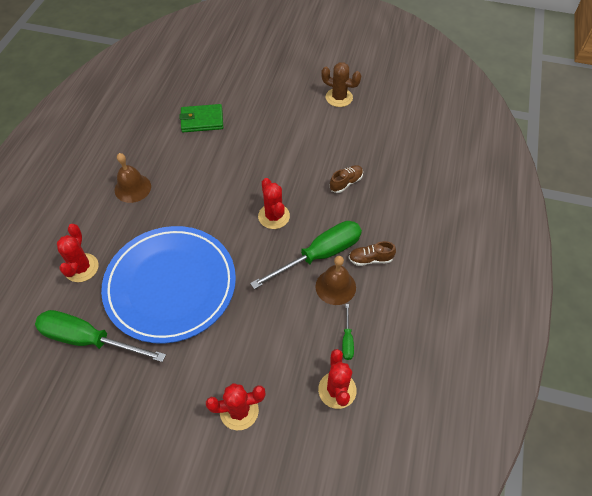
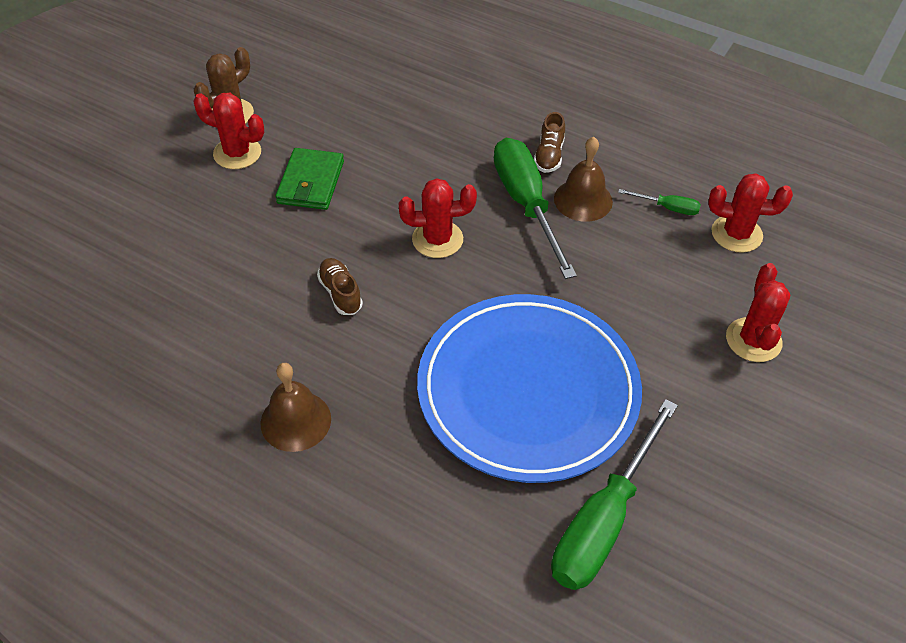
camera: 75 degrees left, 5 degrees down
red cactus [57,224,99,282] -> red cactus moved to [193,93,264,169]
green wallet [179,104,223,132] -> green wallet moved to [275,148,344,210]
brown shoe [329,165,363,193] -> brown shoe moved to [317,258,363,315]

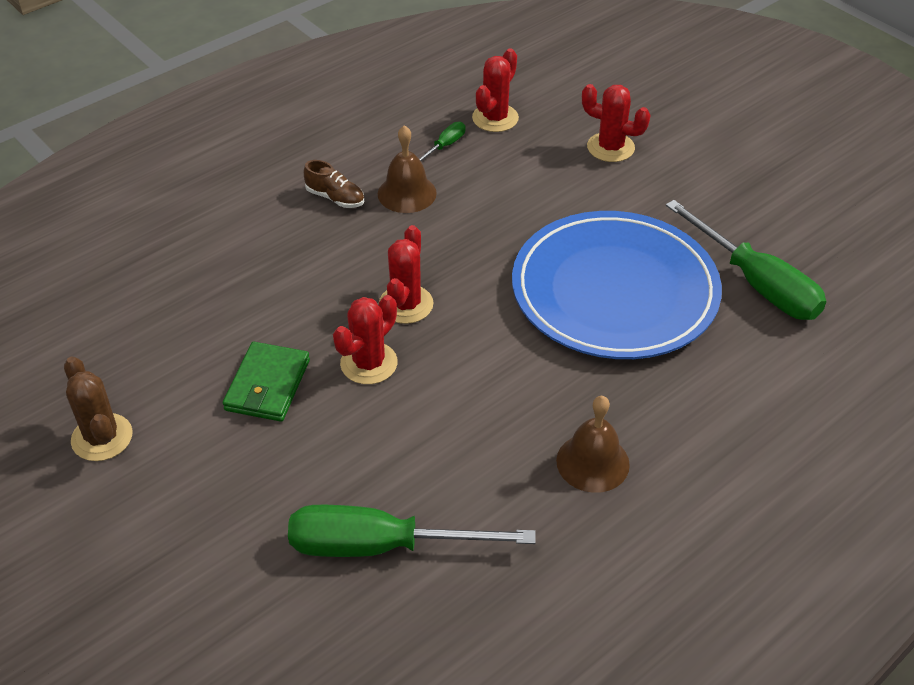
camera: 70 degrees left, 5 degrees down
red cactus [193,93,264,169] -> red cactus moved to [333,295,398,384]
green wallet [275,148,344,210] -> green wallet turned 75 degrees clockwise [223,342,310,422]
brown shoe [317,258,363,315] -> none
green screwdriver [494,138,577,279] -> green screwdriver moved to [288,505,536,557]

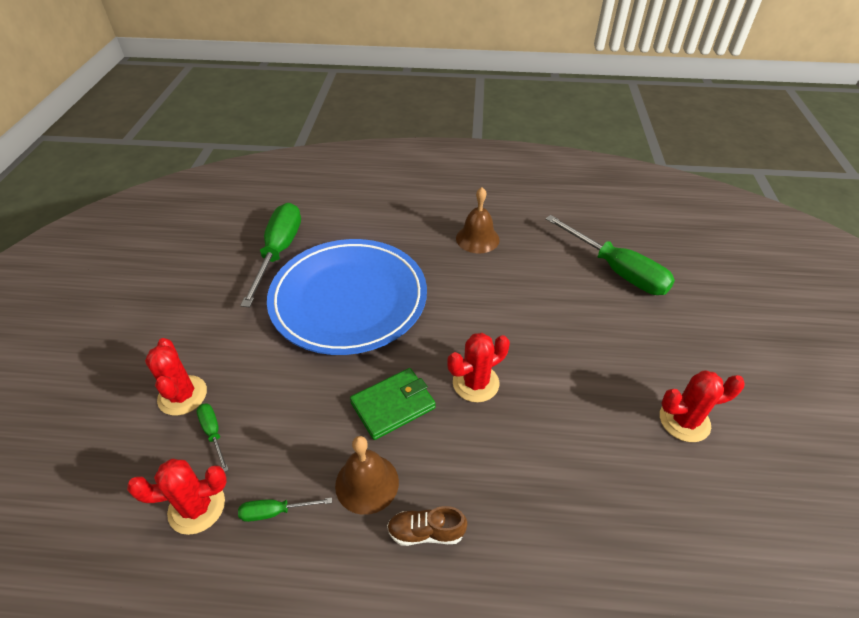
camera: 135 degrees left, 0 degrees up
brown cactus [64,357,133,461] -> none
green wallet [223,342,310,422] -> green wallet moved to [350,368,436,440]
brown shoe [303,160,364,208] -> brown shoe turned 75 degrees counterclockwise [387,506,467,546]
red cactus [333,295,398,384] -> red cactus moved to [660,370,745,442]
none -> green screwdriver [197,403,229,472]

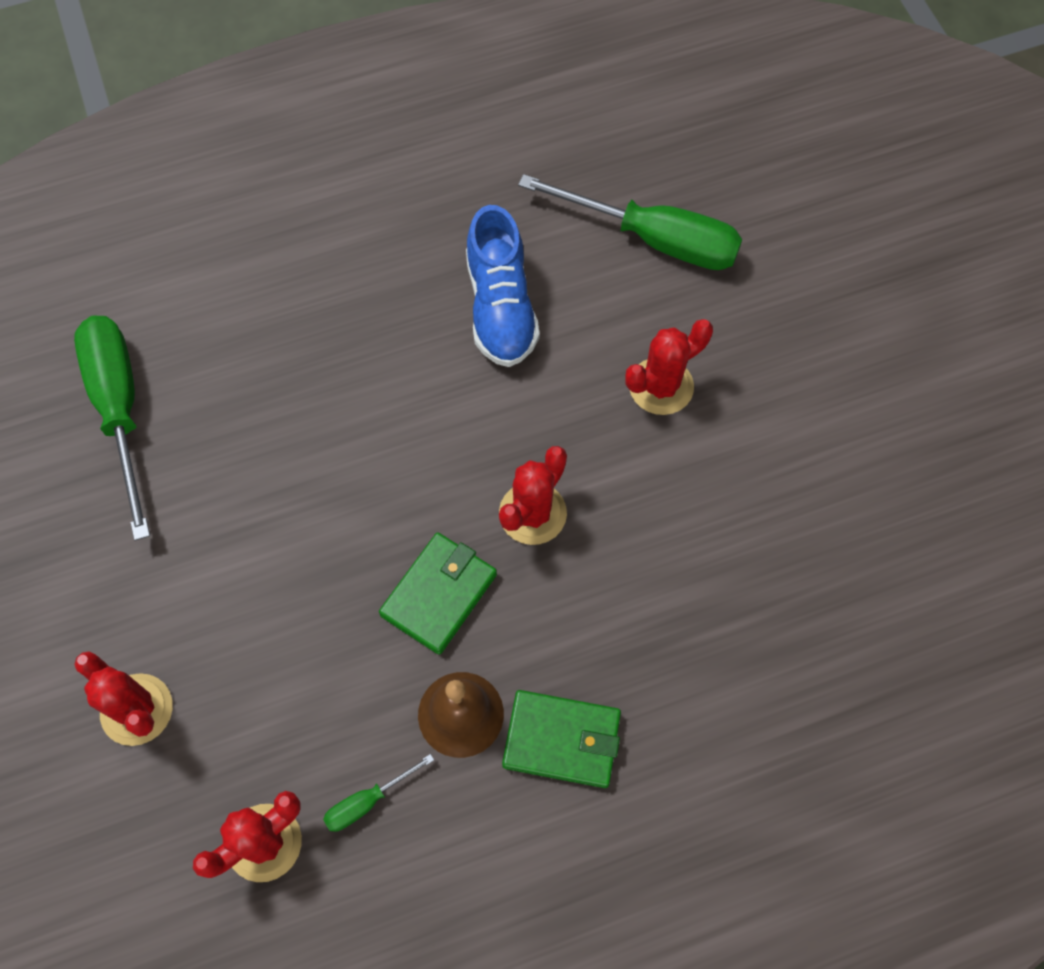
camera: 25 degrees left, 20 degrees up
green screwdriver [197,403,229,472] -> none
blue plate [267,239,427,355] -> none
brown shoe [387,506,467,546] -> green wallet [502,690,621,788]
brown bell [456,187,499,254] -> none
red cactus [660,370,745,442] -> red cactus moved to [625,319,713,415]
none -> blue shoe [466,205,539,367]

